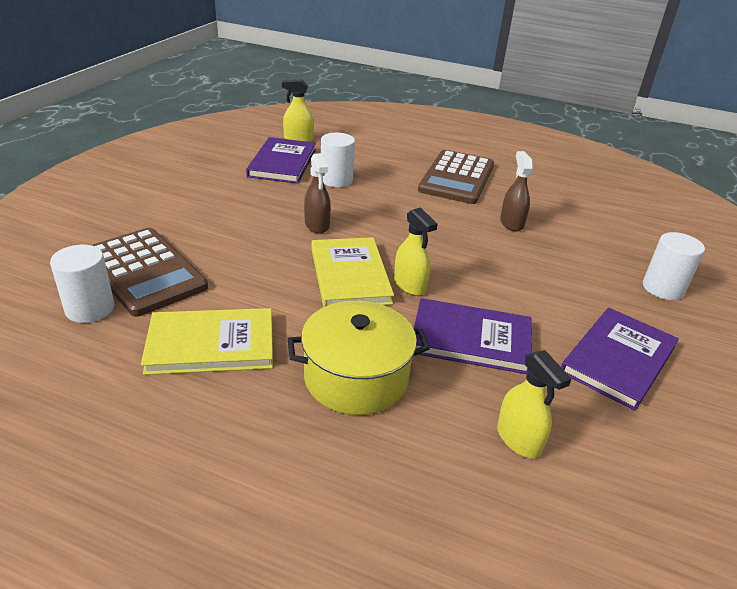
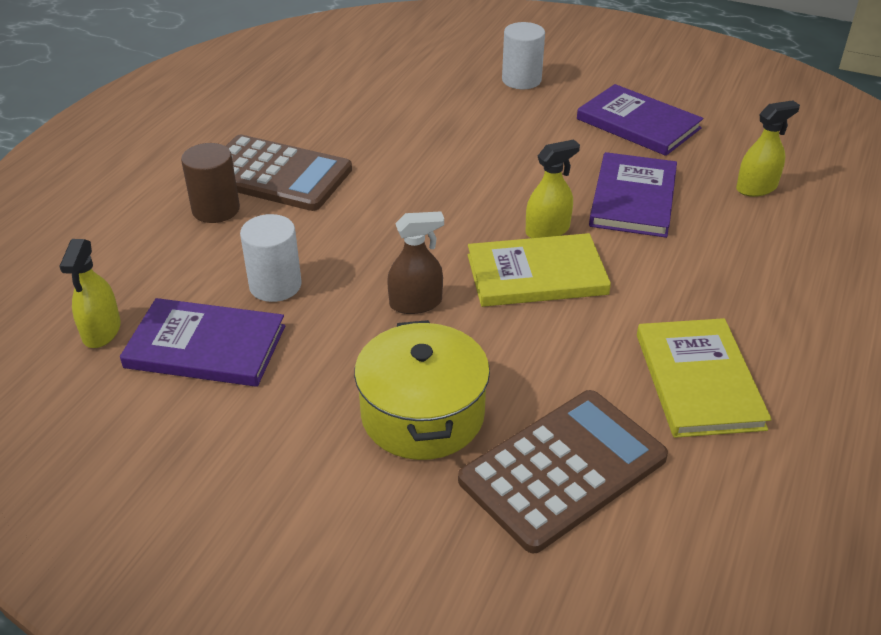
camera: 85 degrees left, 5 degrees up
white cylinder [50,245,114,323] -> none
yellow pot [288,301,430,415] -> yellow pot moved to [354,320,490,460]
brown spray bottle [500,151,533,232] -> none
none -> brown cylinder [181,143,240,223]

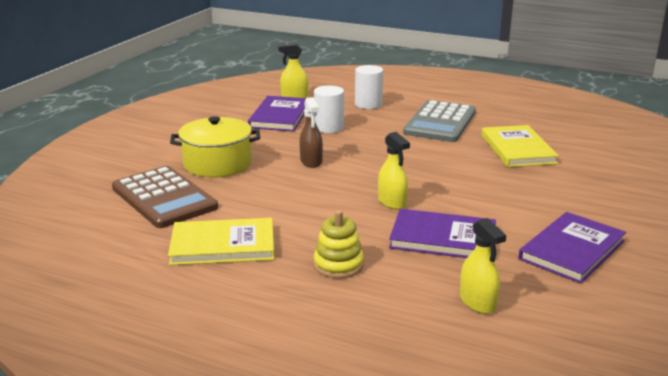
camera: 90 degrees right, 15 degrees down
brown cylinder [181,143,240,223] -> none
brown calculator [226,135,352,211] -> grey calculator [403,100,476,142]
yellow book [468,233,611,307] -> yellow book moved to [481,125,559,167]
white cylinder [502,22,545,89] -> white cylinder moved to [355,65,383,109]
none -> yellow stacking toy [314,210,364,279]

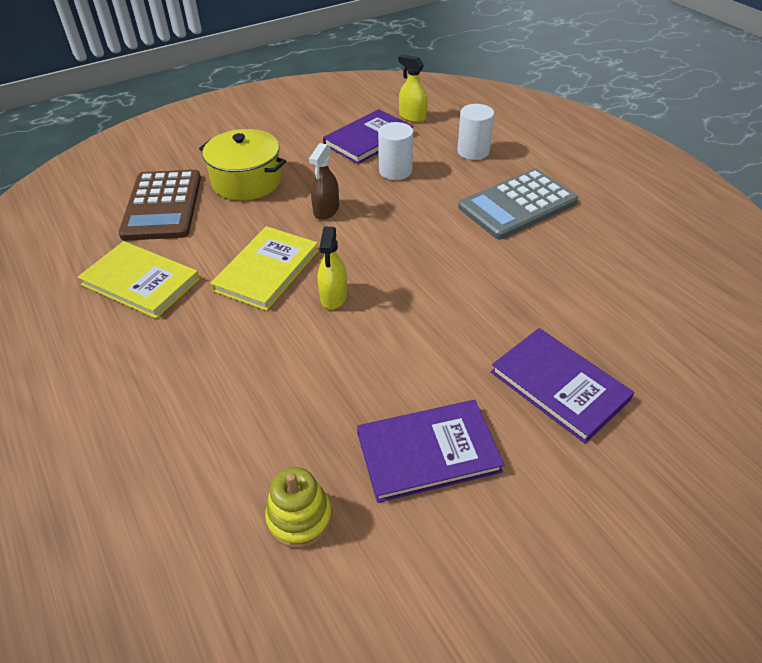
camera: 35 degrees right, 20 degrees up
yellow stacking toy [314,210,364,279] -> yellow stacking toy moved to [265,467,332,548]
purple book [389,209,496,258] -> purple book moved to [491,328,634,443]
yellow spray bottle [460,218,506,314] -> none
yellow book [481,125,559,167] -> yellow book moved to [211,226,319,311]

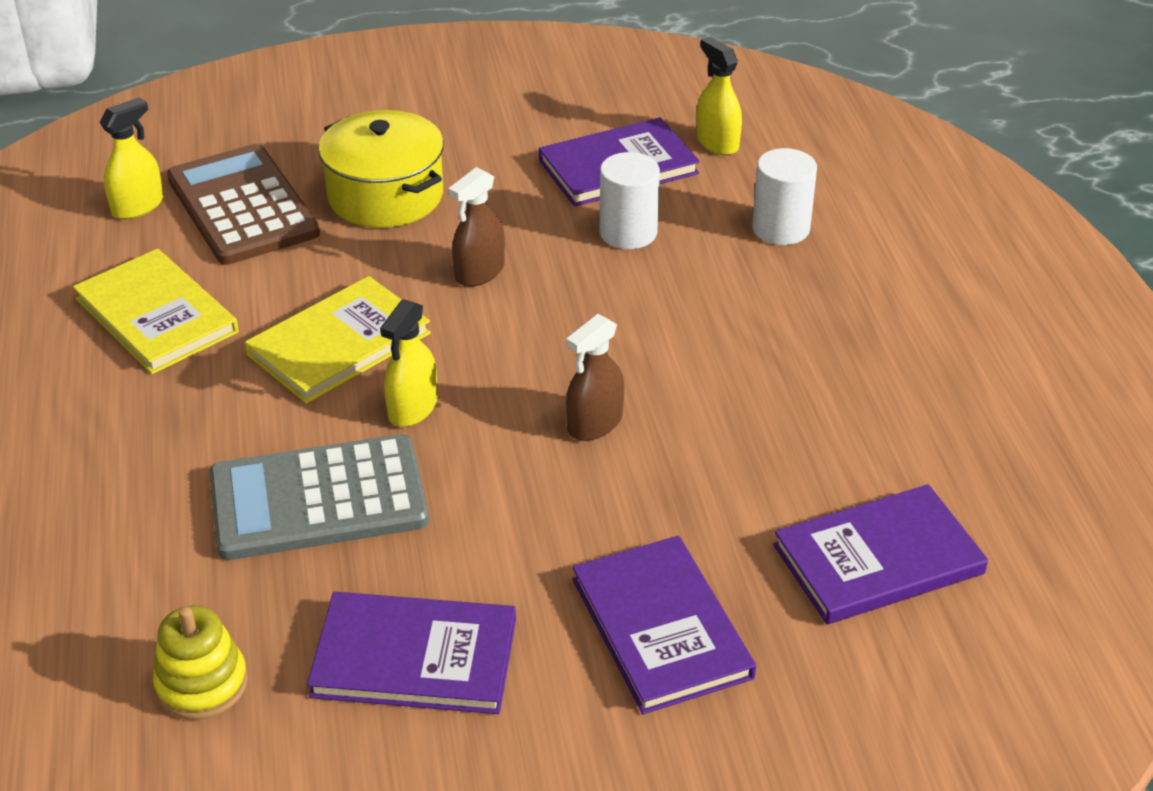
camera: 20 degrees right, 5 degrees down
brown calculator [118,170,201,241] -> brown calculator turned 135 degrees clockwise [167,144,320,265]
grey calculator [458,169,578,239] -> grey calculator moved to [209,434,429,560]
none -> yellow spray bottle [100,97,163,219]
none -> brown spray bottle [566,314,624,441]
none -> purple book [773,484,988,624]

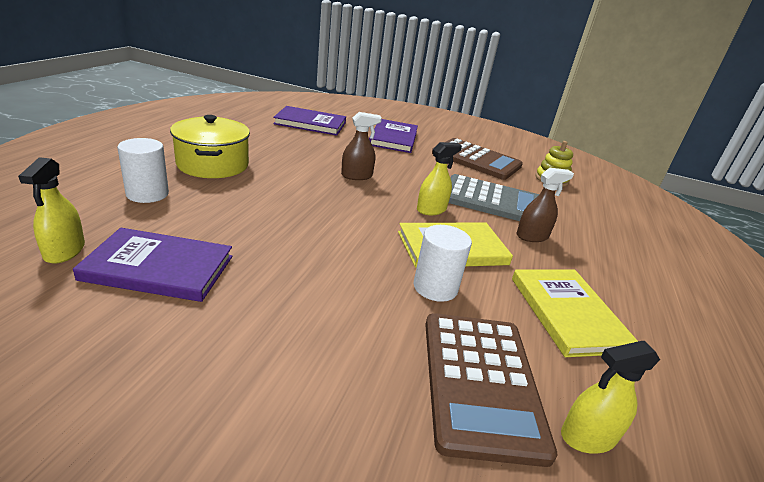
camera: 155 degrees left, 10 degrees down
purple book [307,592,516,714] -> brown calculator [432,138,523,180]
yellow pot [318,110,444,228] -> yellow pot moved to [170,115,250,178]
brown spray bottle [448,167,505,287] -> brown spray bottle moved to [517,168,574,242]
white cylinder [599,152,660,249] -> white cylinder moved to [414,225,472,302]

